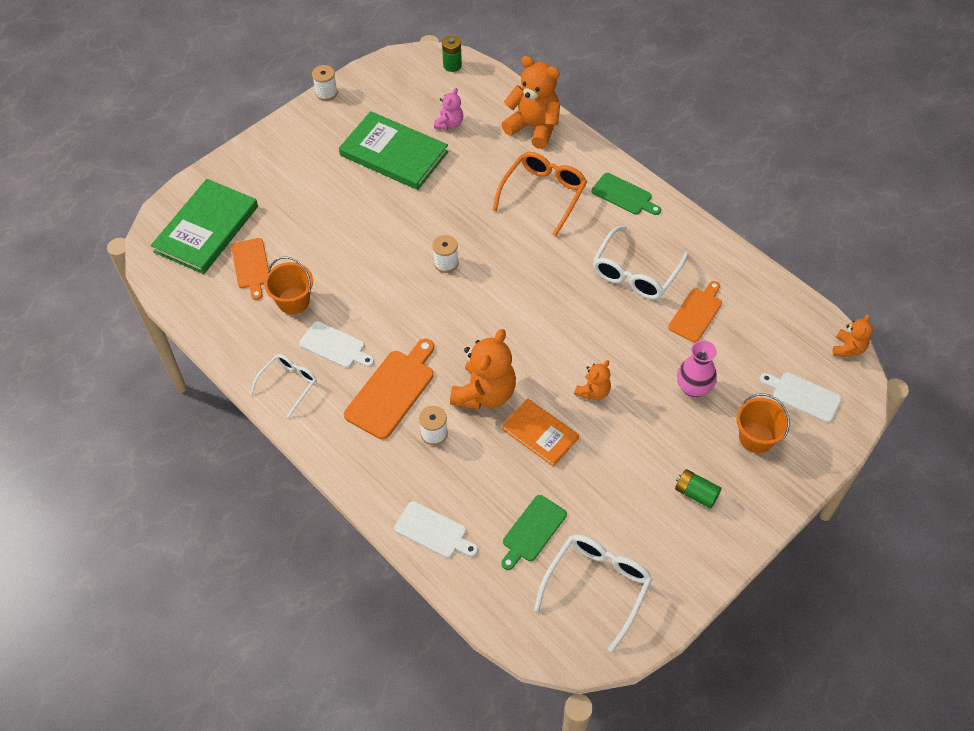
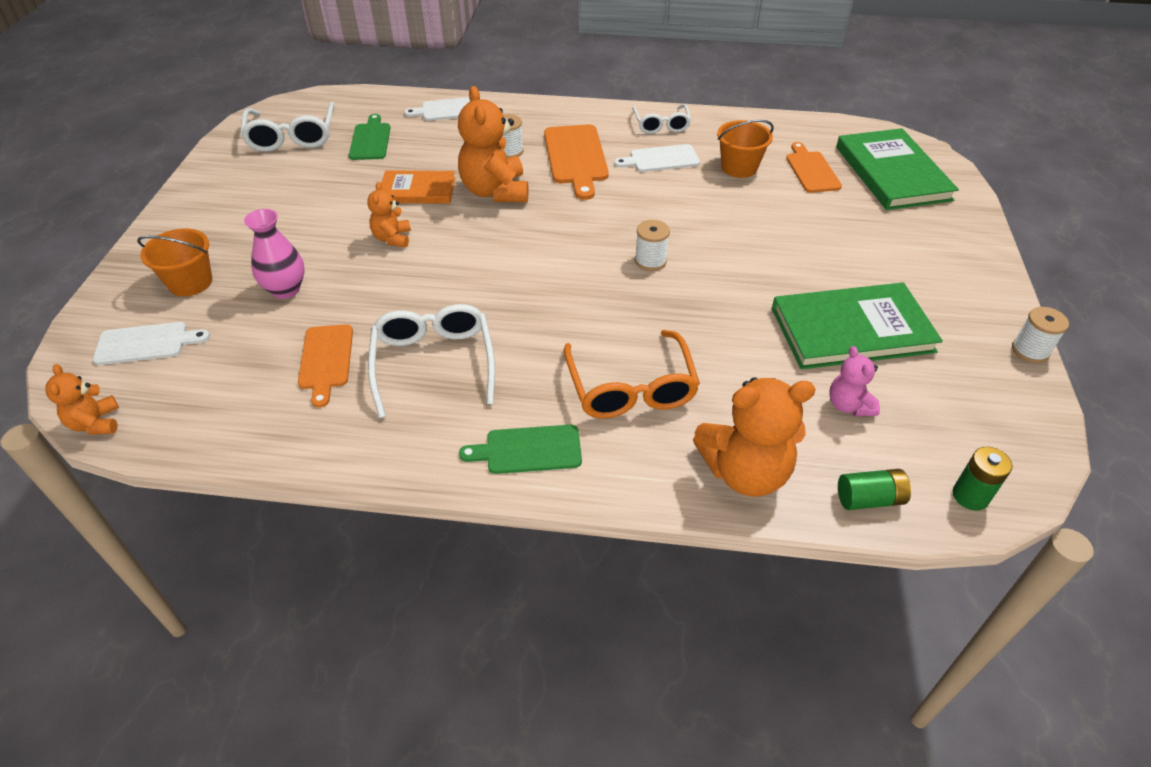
camera: 140 degrees right, 10 degrees down
orange cutting board [231,238,269,300] -> orange cutting board turned 45 degrees clockwise [786,142,842,193]
green battery [675,469,722,509] -> green battery moved to [838,469,911,510]

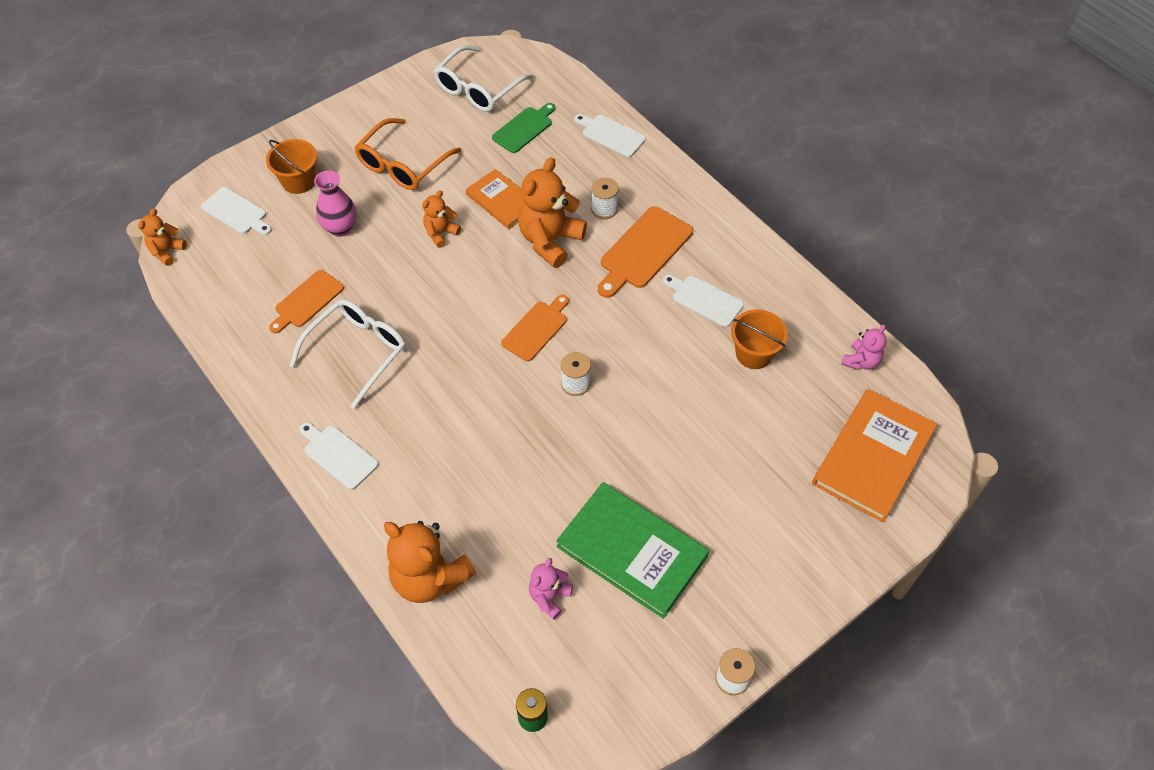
camera: 45 degrees right, 10 degrees up
green cutting board [459,425,582,474] -> white cutting board [299,422,379,490]
orange glasses [564,330,700,419] -> orange glasses moved to [354,118,462,190]
white glasses [632,104,691,134] -> none
orange cutting board [786,142,842,193] -> orange cutting board moved to [501,295,569,362]
green book [836,128,959,210] -> orange book [812,389,937,523]
green battery [838,469,911,510] -> none
none -> pink teddy bear [841,325,887,370]

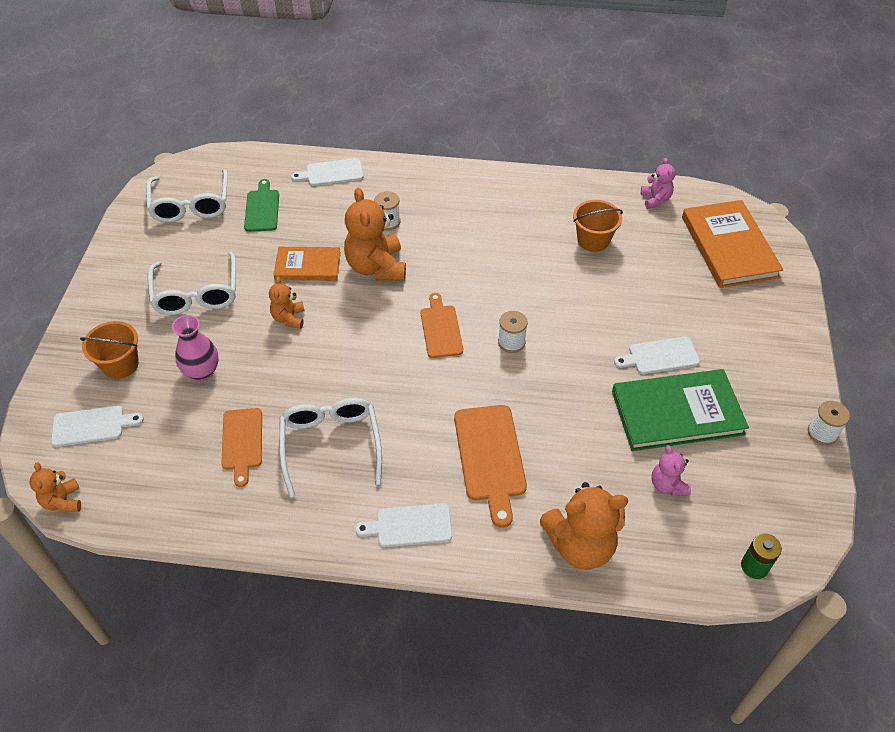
camera: 45 degrees left, 5 degrees down
orange glasses [354,118,462,190] -> white glasses [148,252,236,315]
orange cutting board [598,206,693,298] -> orange cutting board moved to [454,405,527,528]
white cutting board [663,275,744,327] -> white cutting board moved to [614,336,700,374]

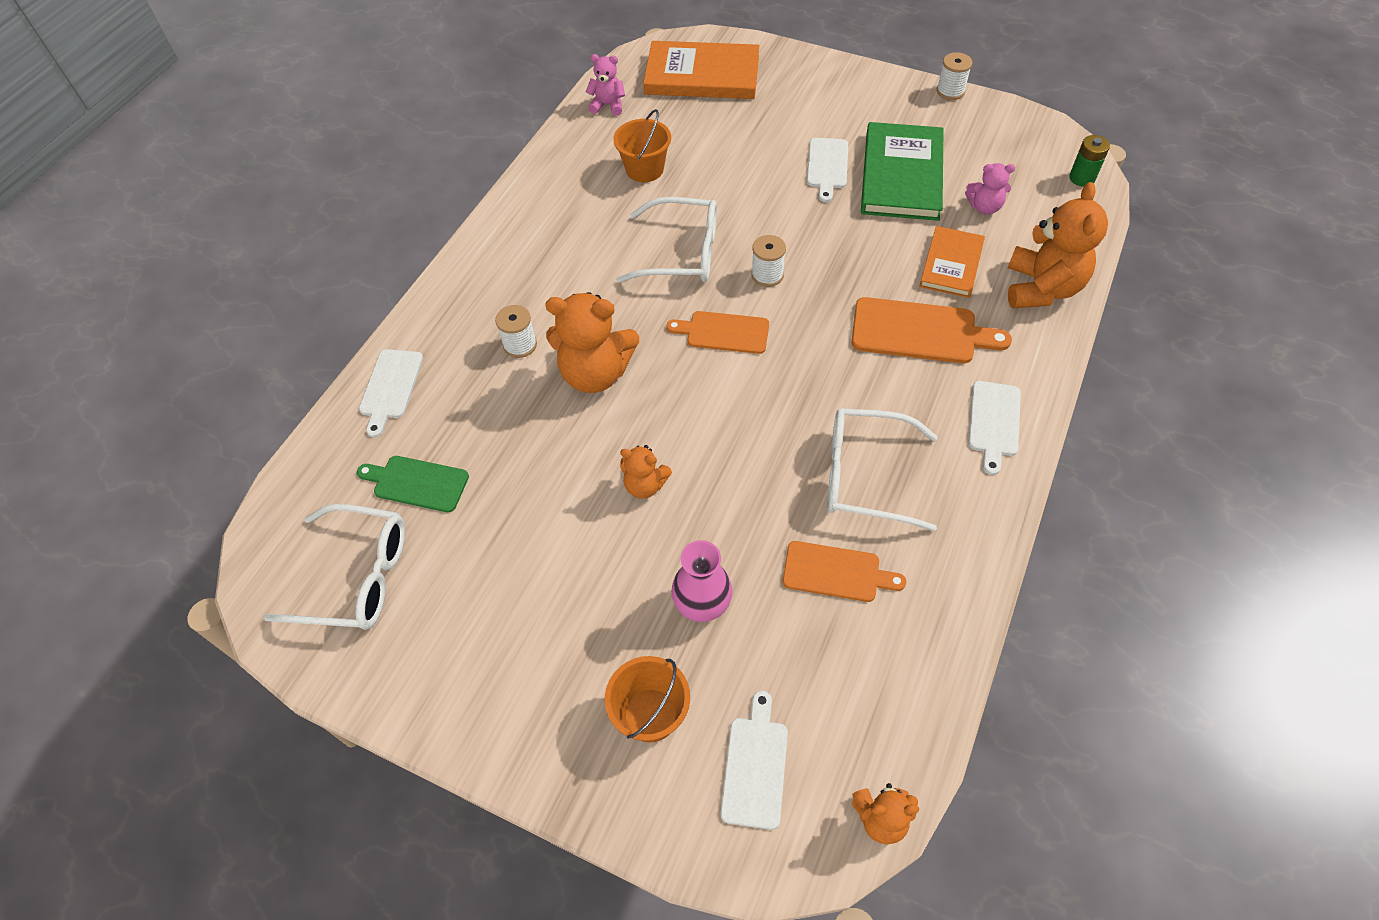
camera: 70 degrees left, 5 degrees up
white glasses [148,252,236,315] -> white glasses moved to [616,197,717,283]
orange book [273,247,341,281] -> orange book moved to [919,226,985,298]

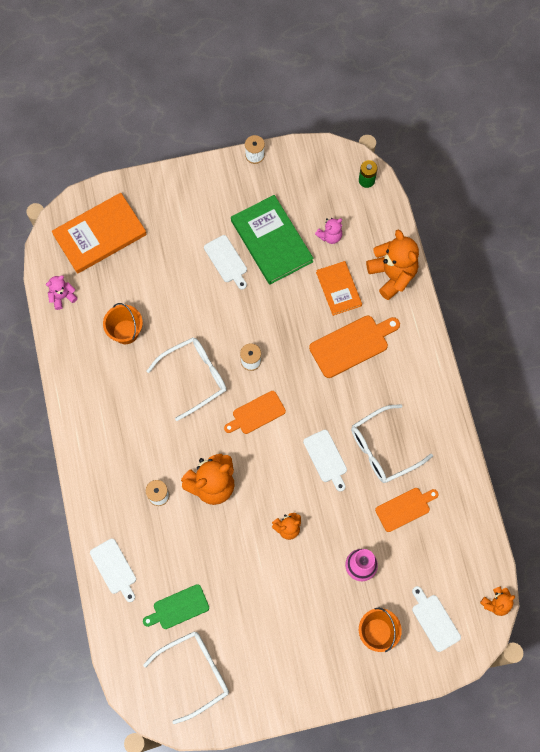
camera: 40 degrees left, 15 degrees up
white cutting board [968,381,1021,475] -> white cutting board moved to [303,430,347,492]

